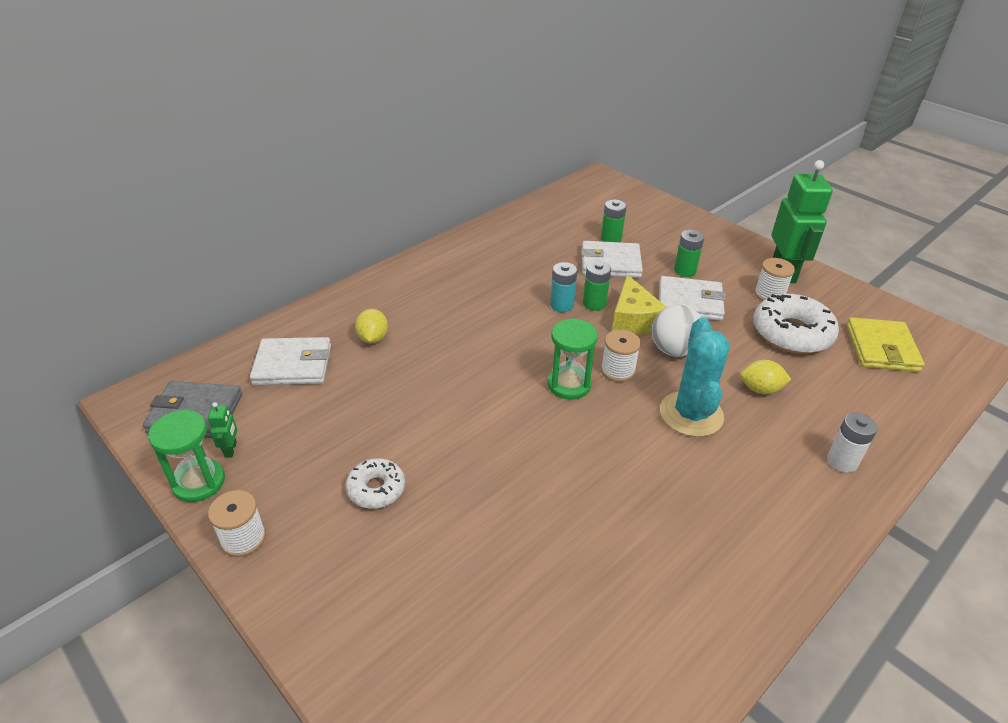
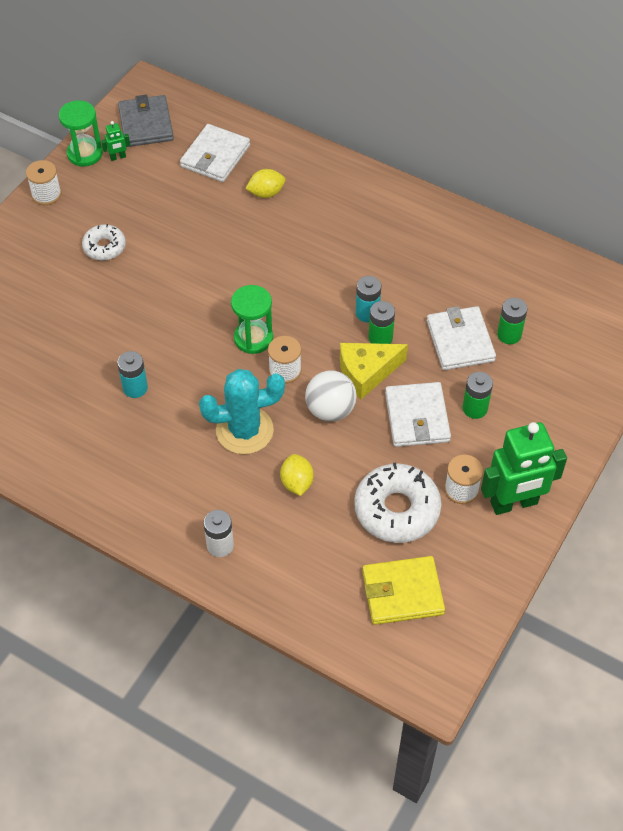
camera: 75 degrees right, 15 degrees up
white wallet [250,337,331,385] -> white wallet turned 45 degrees clockwise [180,124,250,182]
none -> turquoise battery [117,351,148,398]

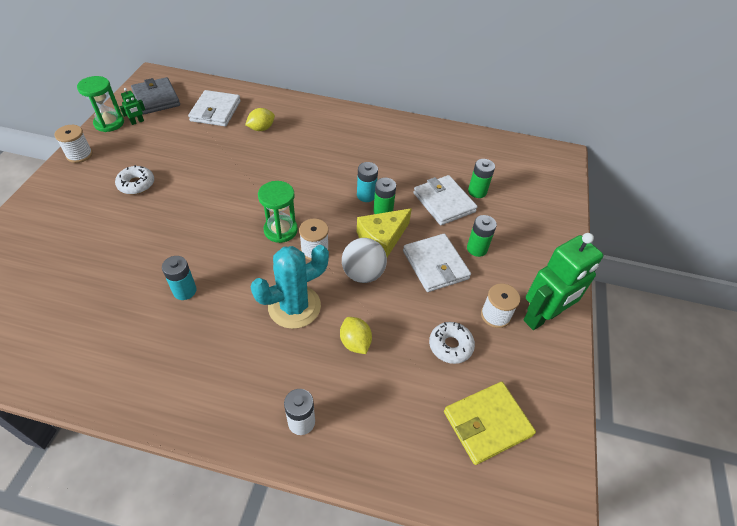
camera: 20 degrees left, 5 degrees down
white donut [354,463,442,543] -> white donut [429,322,475,364], size x0.57

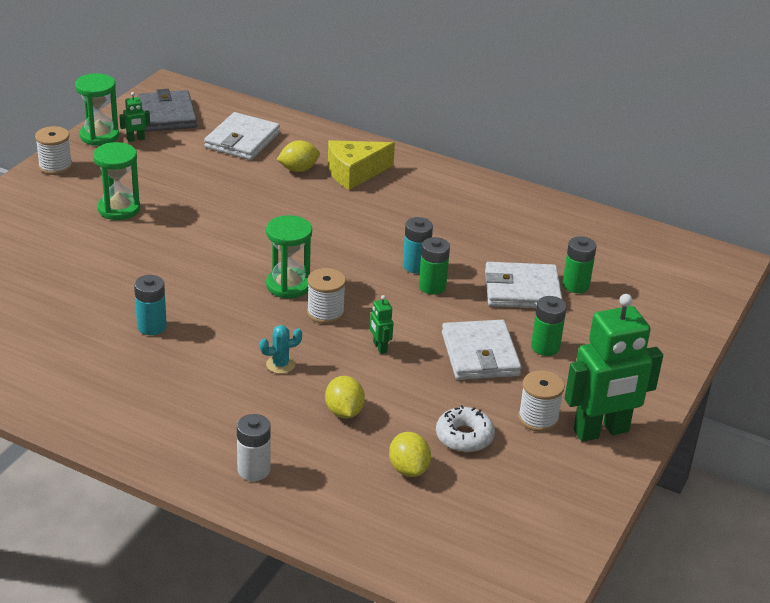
camera: 15 degrees right, 15 degrees down
white donut [115,165,154,195] -> green hourglass [93,142,140,220]
turquoise cactus [251,245,329,329] -> turquoise cactus [260,325,302,374], size x0.43
white ball [342,238,387,283] -> green robot [370,295,394,354]
yellow cheese [357,208,412,257] -> yellow cheese moved to [328,140,395,190]
white wallet [413,175,477,225] -> white wallet turned 75 degrees counterclockwise [485,262,562,308]
yellow wallet [444,382,536,465] -> none
none -> yellow lemon [389,432,431,477]

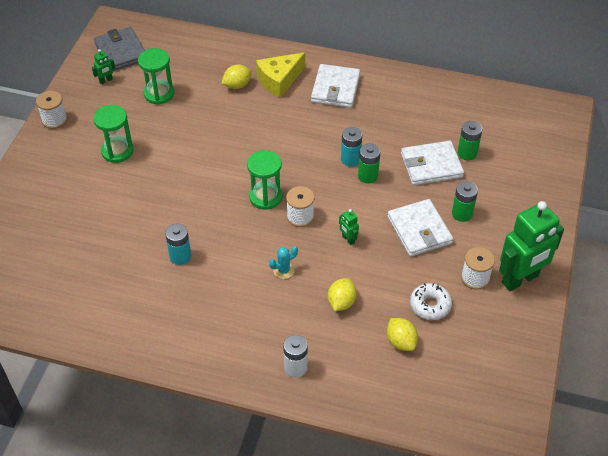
camera: 10 degrees left, 15 degrees up
green hourglass [75,73,119,146] -> green hourglass moved to [138,48,174,105]
white wallet [204,112,280,160] -> white wallet moved to [311,64,360,108]
yellow lemon [325,376,365,418] -> yellow lemon turned 45 degrees clockwise [328,278,357,311]

